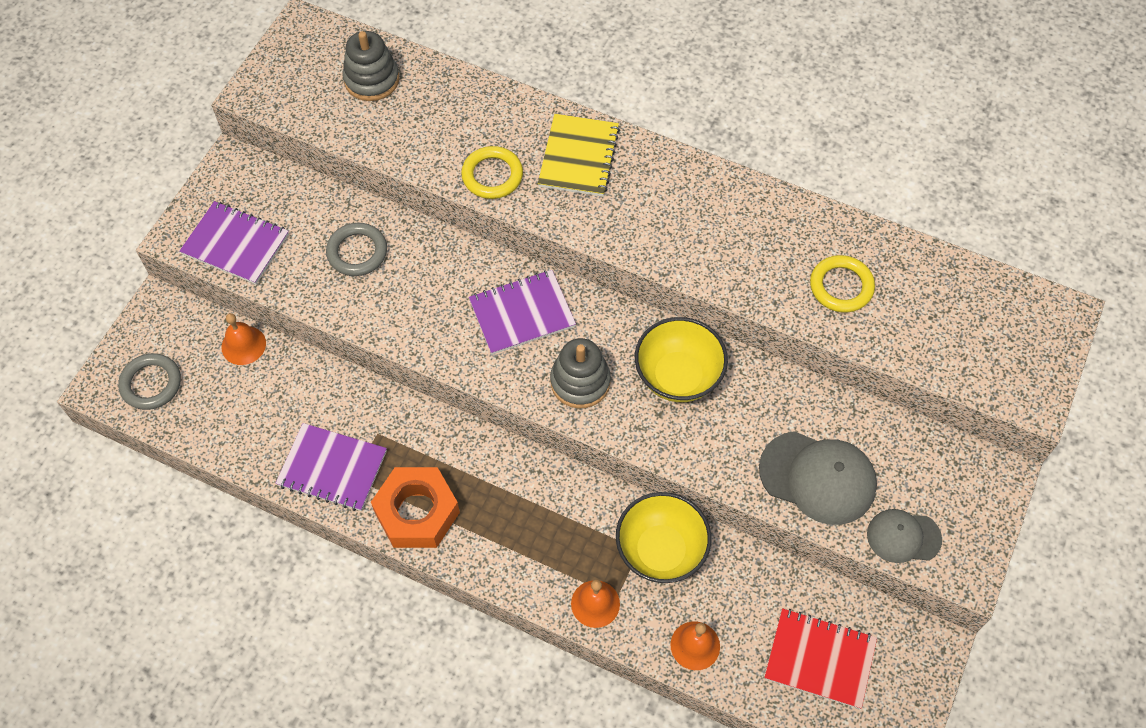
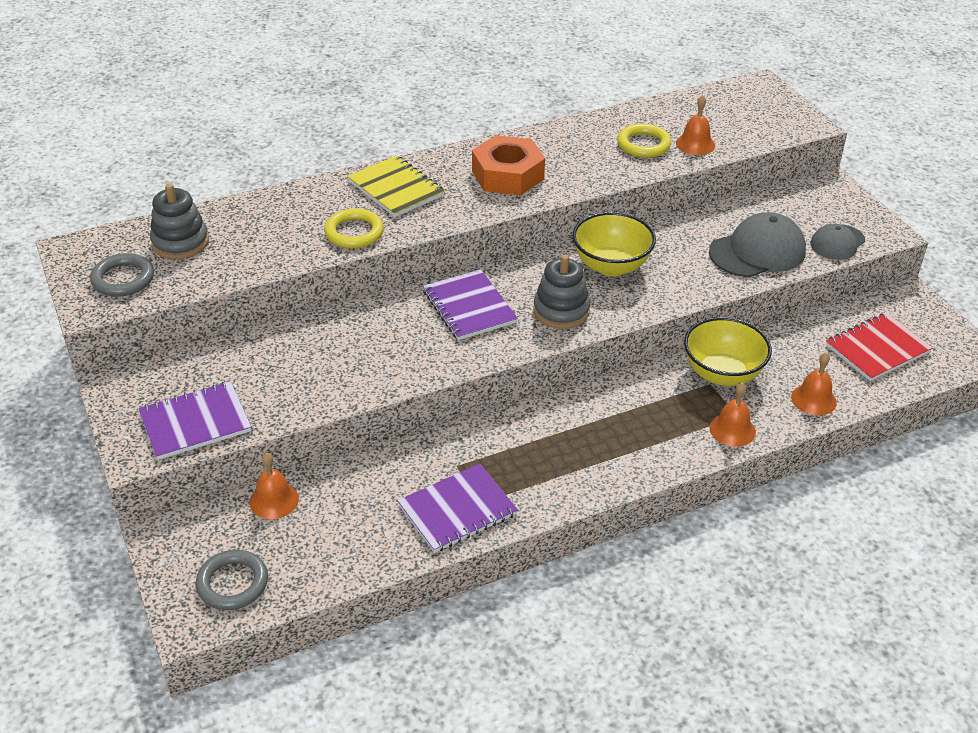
camera: 50 degrees left, 20 degrees down
grey ring [326,223,387,276] -> grey ring moved to [90,253,154,297]
orange nut [371,467,460,548] -> orange nut moved to [472,135,545,195]
purple notebook [469,270,576,355] -> purple notebook turned 45 degrees counterclockwise [423,269,518,340]
none -> orange bell [676,95,715,155]

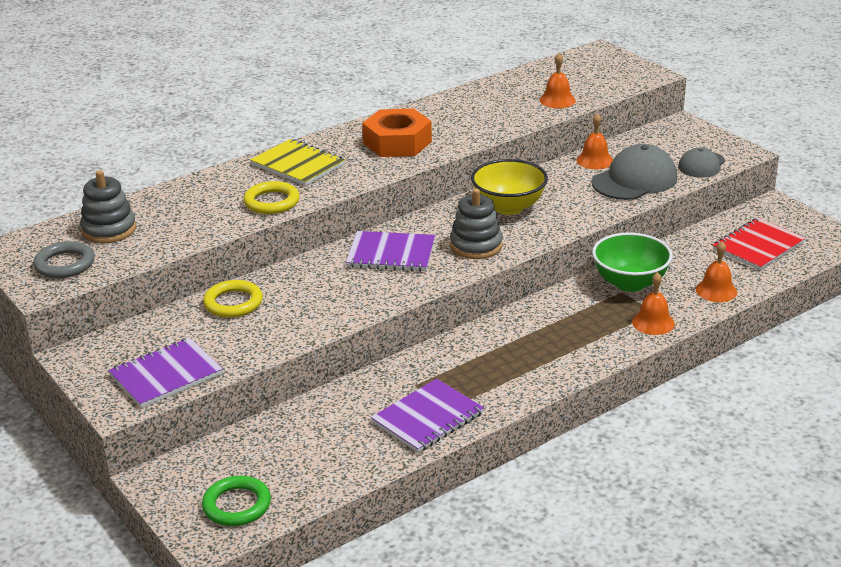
camera: 10 degrees left, 10 degrees down
grey ring [195,550,268,610] -> green ring [202,476,271,526]
orange bell [250,453,299,519] -> orange bell moved to [576,113,613,169]
purple notebook [423,269,518,340] -> purple notebook turned 45 degrees counterclockwise [346,231,435,272]
yellow ring [617,124,671,158] -> yellow ring moved to [203,280,263,318]
yellow bowl [684,317,772,386] -> green bowl [592,232,672,292]

